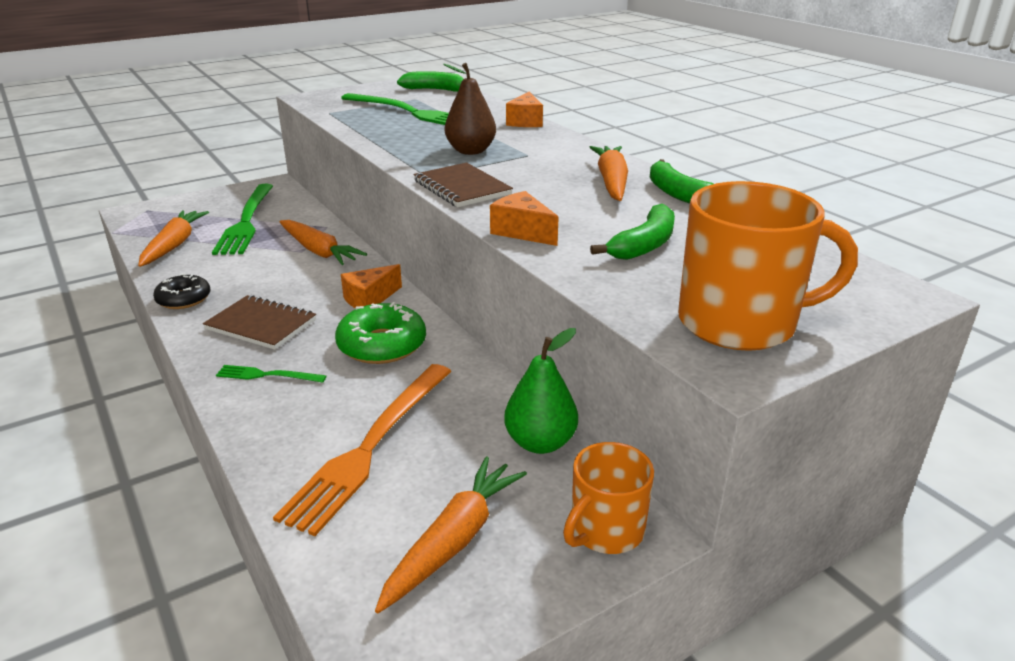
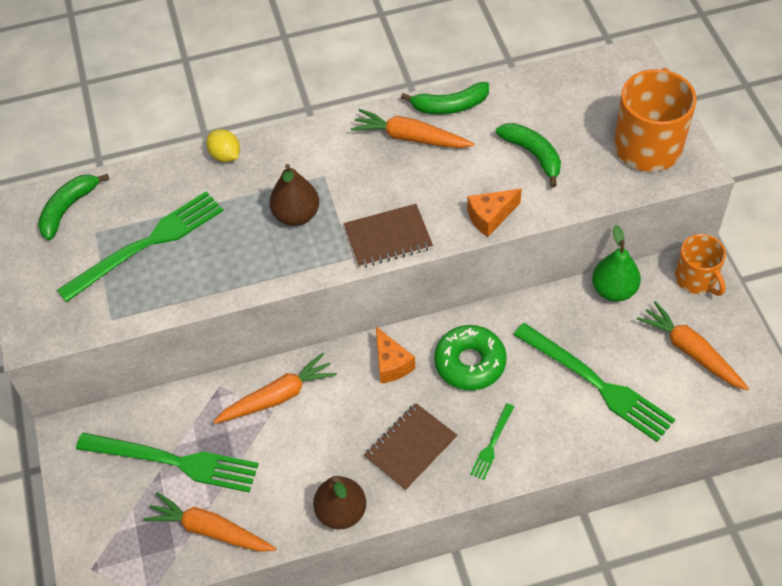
camera: 70 degrees left, 25 degrees up
black donut [153,274,211,309] -> brown pear [313,476,366,529]
orange fork [273,364,452,536] -> green fork [514,323,675,442]
orange cheese [506,92,543,127] -> yellow lemon [206,129,240,162]

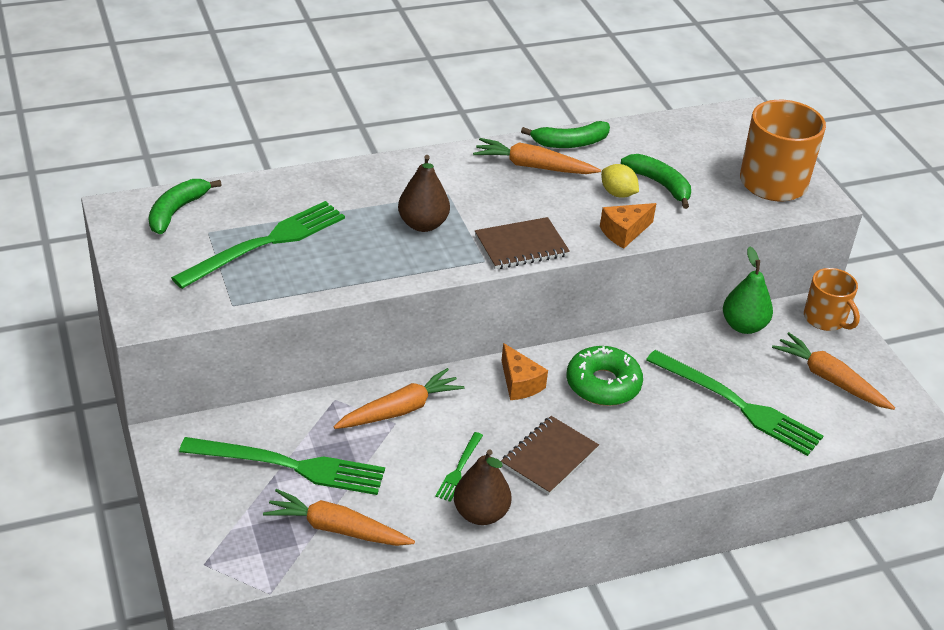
camera: 10 degrees left, 15 degrees down
yellow lemon [206,129,240,162] -> yellow lemon moved to [601,164,639,198]
green fork [470,403,514,480] -> green fork moved to [435,432,483,502]

